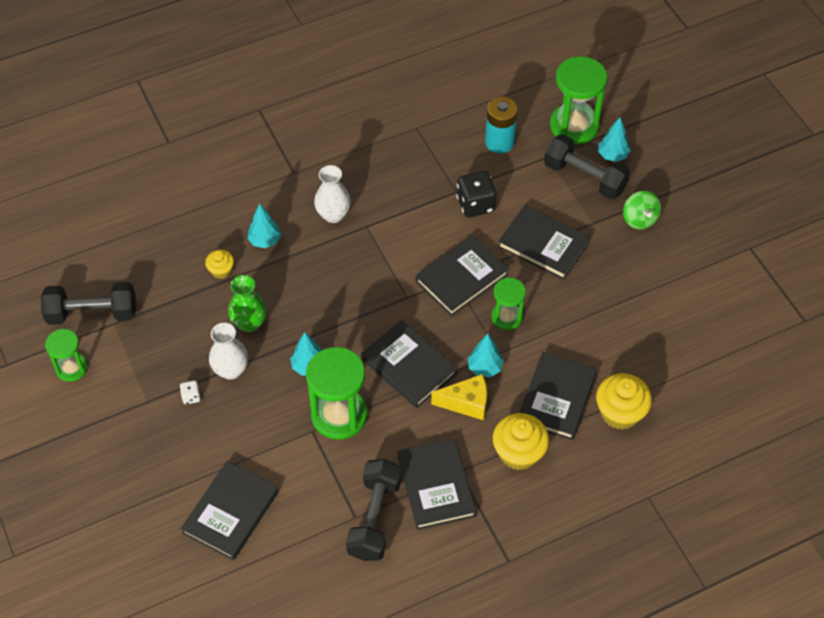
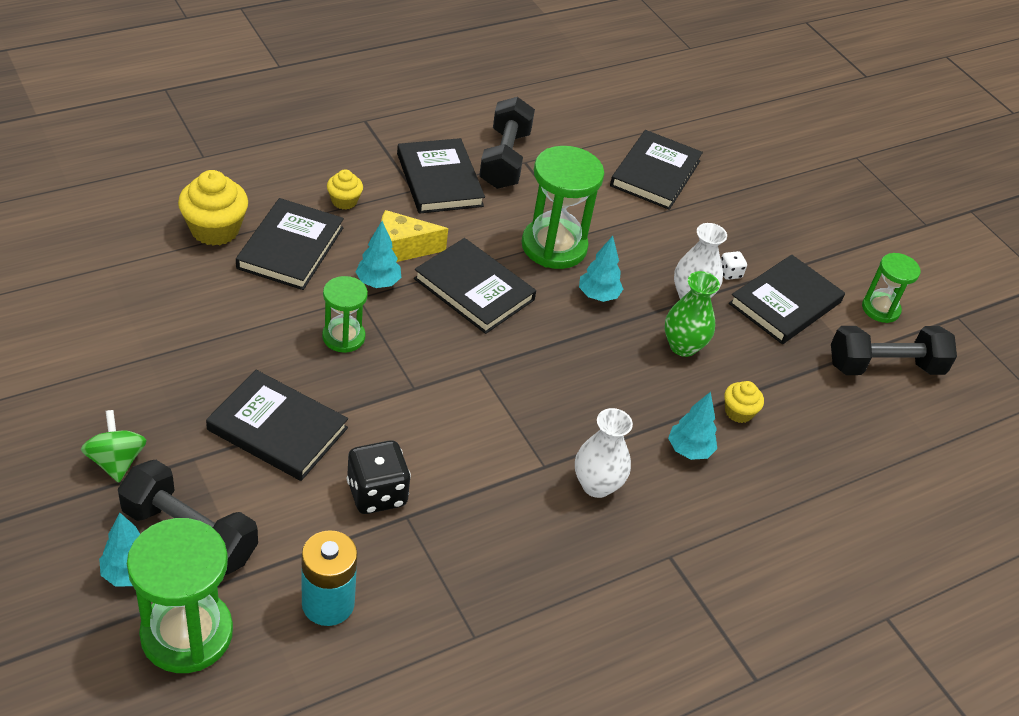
camera: 170 degrees right, 10 degrees down
black book [416,236,509,316] -> black book moved to [729,254,845,344]
yellow cupcake [493,413,549,470] -> yellow cupcake [327,169,363,210], size x0.56

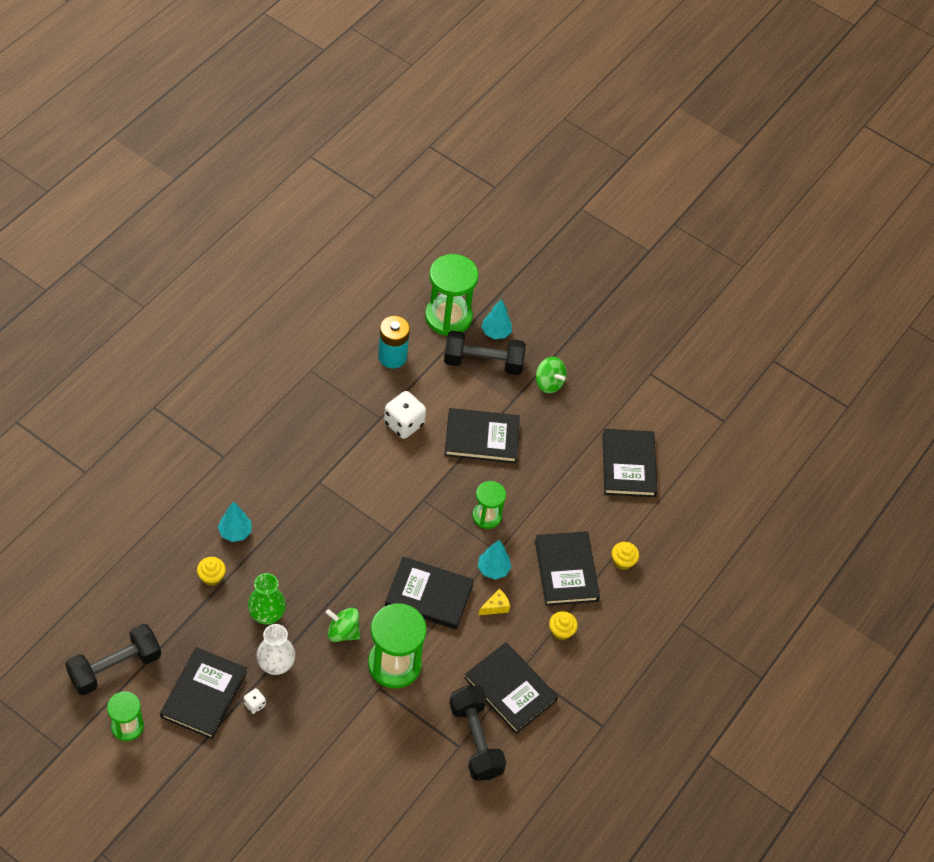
camera: 155 degrees right, 10 degrees up
yellow cupcake [178,170,248,246] -> yellow cupcake [612,542,639,570], size x0.56
black dice [346,440,411,514] -> white dice [384,391,426,439]
yellow cheese [381,210,448,262] -> yellow cheese [478,589,510,615], size x0.60
white vase [575,408,633,498] -> none
turquoise tree [579,236,623,302] -> green spinning top [326,608,360,642]
black book [610,130,703,210] -> black book moved to [602,429,658,497]

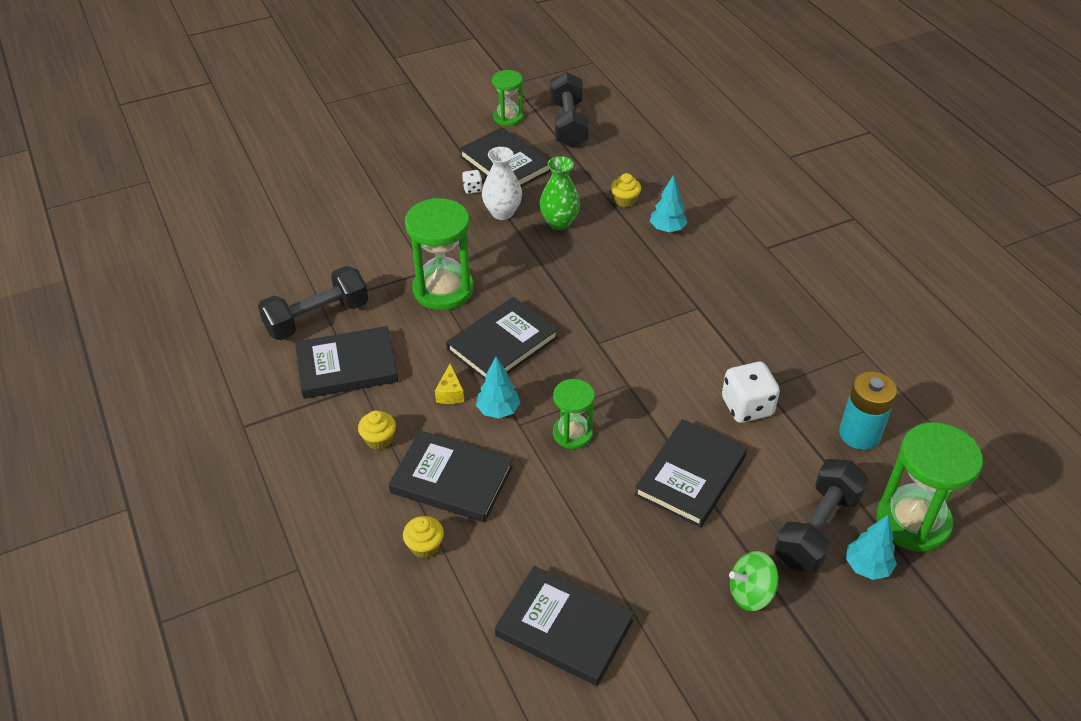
camera: 125 degrees right, 10 degrees down
green spinning top [326,608,360,642] -> none
black dumbbell [449,686,506,781] -> black dumbbell turned 45 degrees counterclockwise [258,266,368,340]

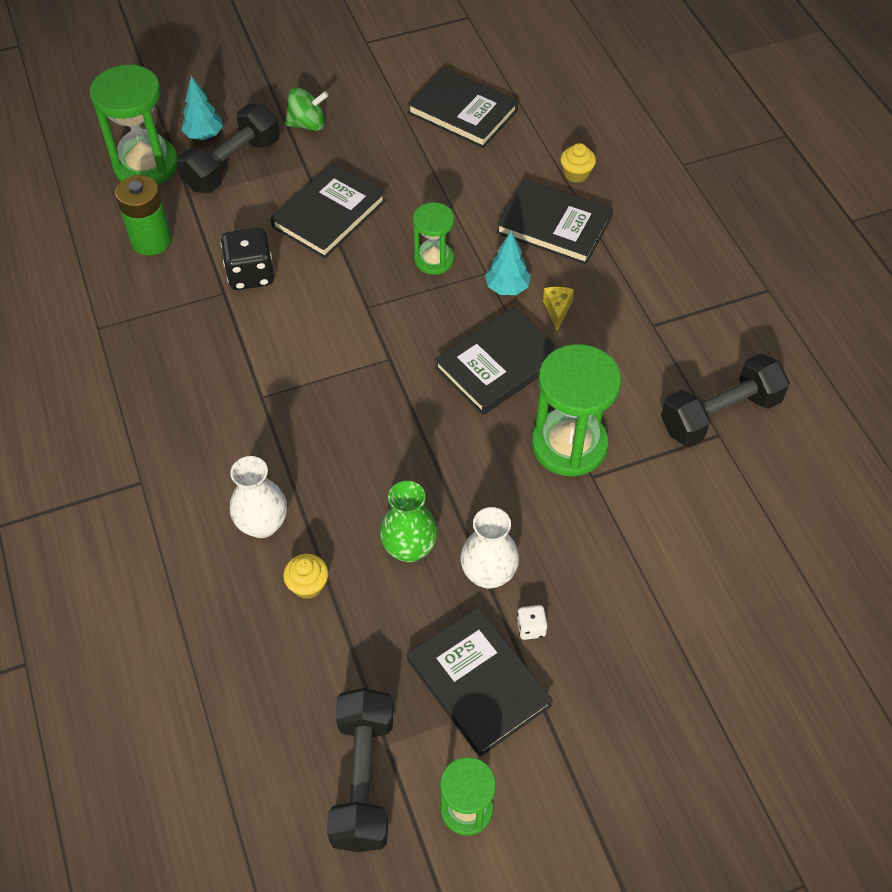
camera: 175 degrees left, 10 degrees up
black book [295,326,398,399] -> none
yellow cupcake [358,410,396,450] -> none
turquoise tree [650,175,688,233] -> white vase [230,456,287,538]
white dice [722,362,780,423] -> black dice [220,228,274,290]
turquoise battery [839,371,897,450] -> green battery [115,175,172,256]

